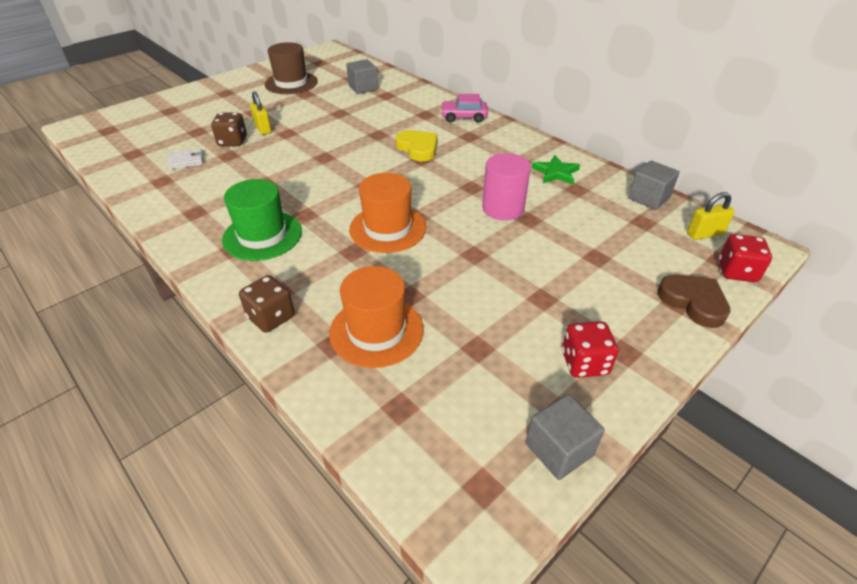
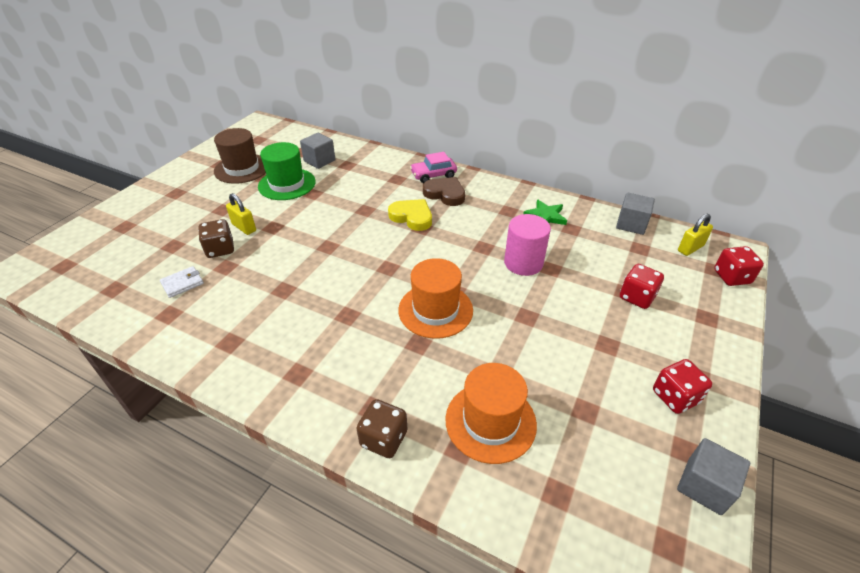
camera: 20 degrees left, 0 degrees up
green hat [222,179,302,261] -> green hat moved to [258,142,316,200]
brown heart [657,274,731,328] -> brown heart moved to [423,177,465,206]
none -> red dice [620,264,664,309]

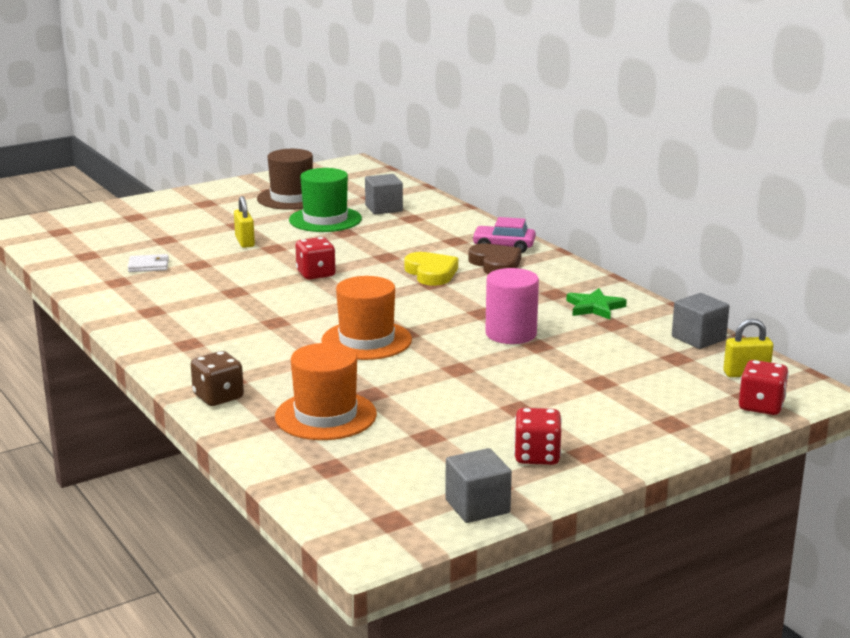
camera: 30 degrees right, 20 degrees down
brown dice [198,219,234,258] -> none
red dice [620,264,664,309] -> red dice moved to [295,237,336,280]

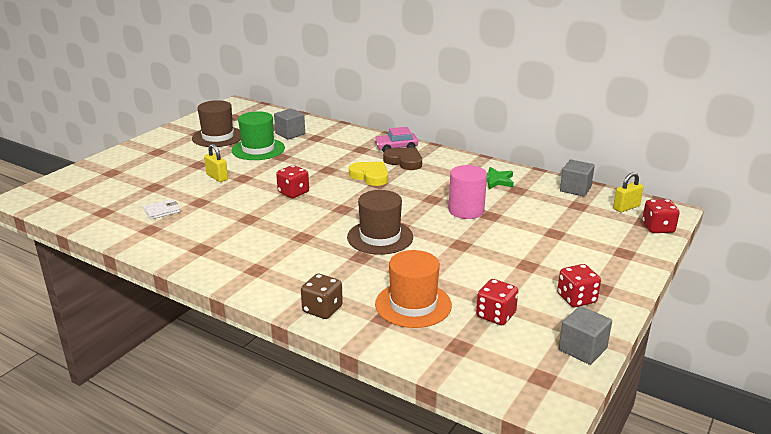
camera: 25 degrees left, 5 degrees up
orange hat [321,276,412,360] -> brown hat [347,190,413,255]
none -> red dice [476,279,518,325]

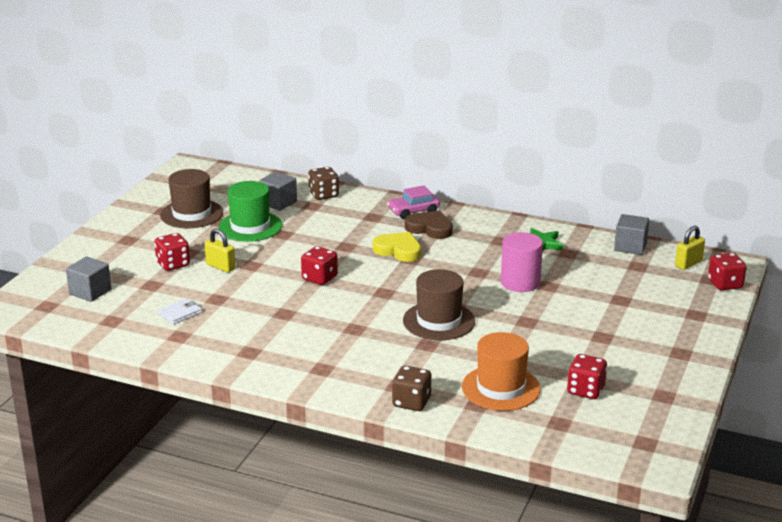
camera: 10 degrees left, 0 degrees up
red dice [557,264,601,307] -> red dice moved to [154,233,190,271]
grey cube [559,306,612,365] -> grey cube moved to [66,256,111,302]
none -> brown dice [308,167,339,200]

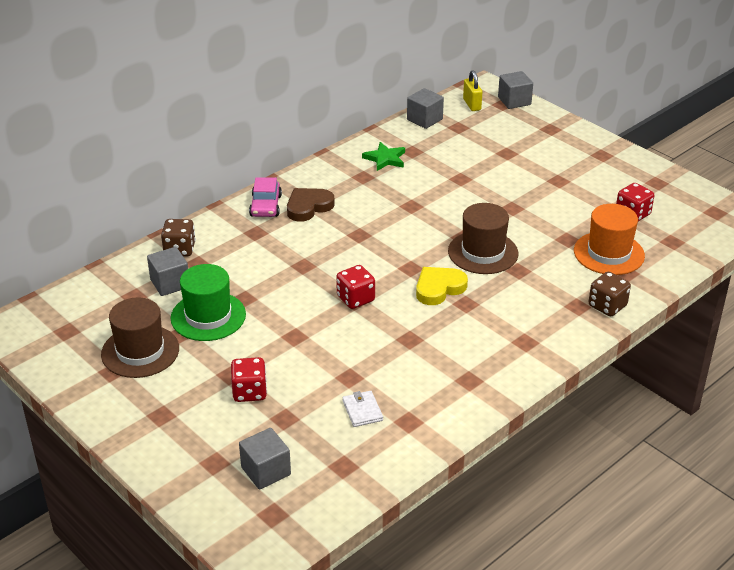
camera: 65 degrees left, 10 degrees up
yellow padlock [205,229,235,273] -> none
yellow heart [373,232,421,262] -> yellow heart moved to [416,267,468,305]
pink cylinder [501,232,543,292] -> none
red dice [708,253,746,290] -> grey cube [498,71,533,109]

